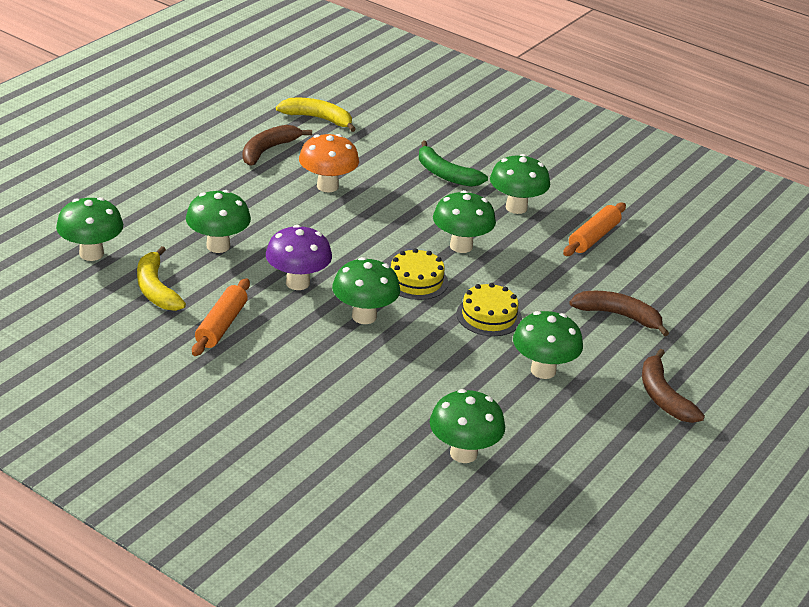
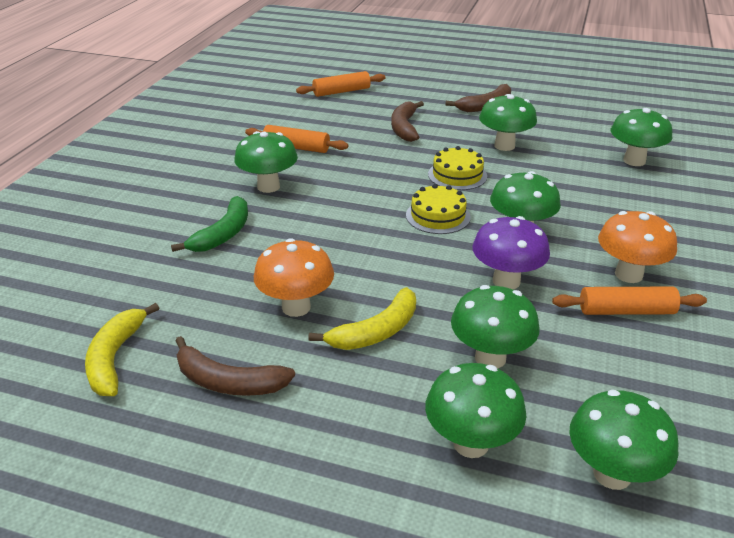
camera: 105 degrees left, 0 degrees up
yellow banana [137,246,186,311] -> yellow banana moved to [308,287,416,350]
green mushroom [433,190,496,253] -> green mushroom moved to [425,363,526,458]
none -> orange rolling pin [296,71,385,97]
none -> orange mushroom [598,211,677,283]

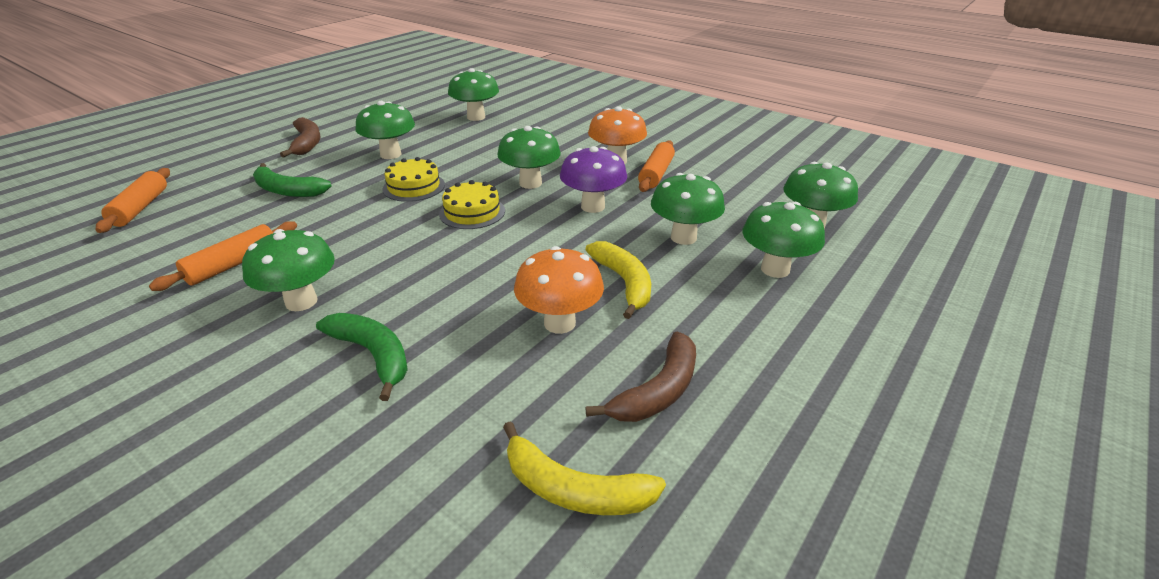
camera: 70 degrees left, 0 degrees up
brown banana [391,101,424,142] -> green banana [253,163,332,197]

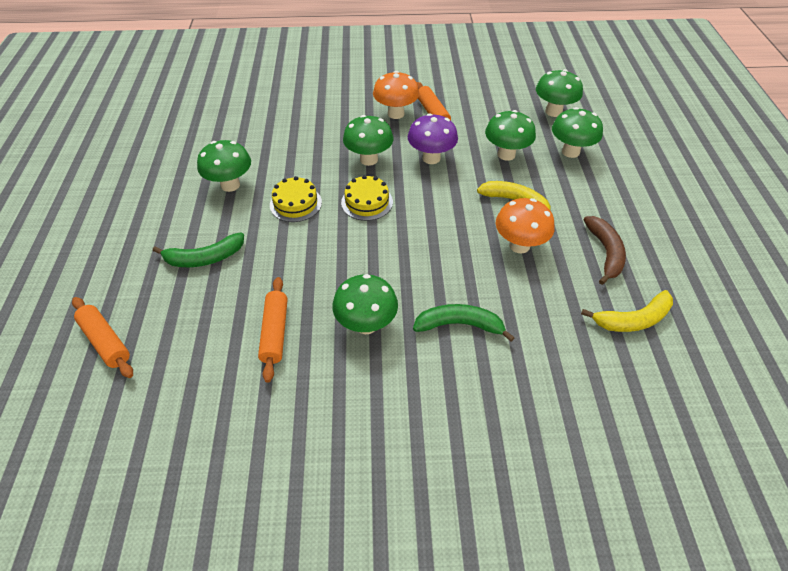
camera: 40 degrees left, 15 degrees up
brown banana [280,117,320,157] -> none
green mushroom [448,68,499,121] -> none

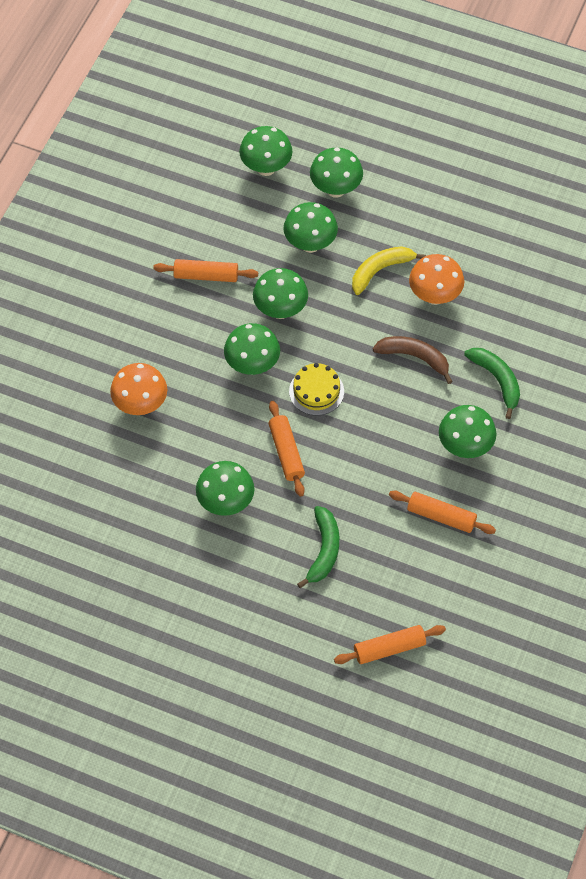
camera: 65 degrees left, 10 degrees up
yellow cake [270,176,322,222] -> orange rolling pin [269,401,305,497]
orange mushroom [373,71,419,119] -> orange mushroom moved to [110,363,167,415]
purple mushroom [408,113,458,164] -> green mushroom [253,268,308,319]
green banana [413,304,515,342] -> green banana turned 120 degrees clockwise [464,348,520,419]
yellow banana [581,290,673,332] -> none
brown banana [583,216,626,285] -> brown banana moved to [373,336,453,384]

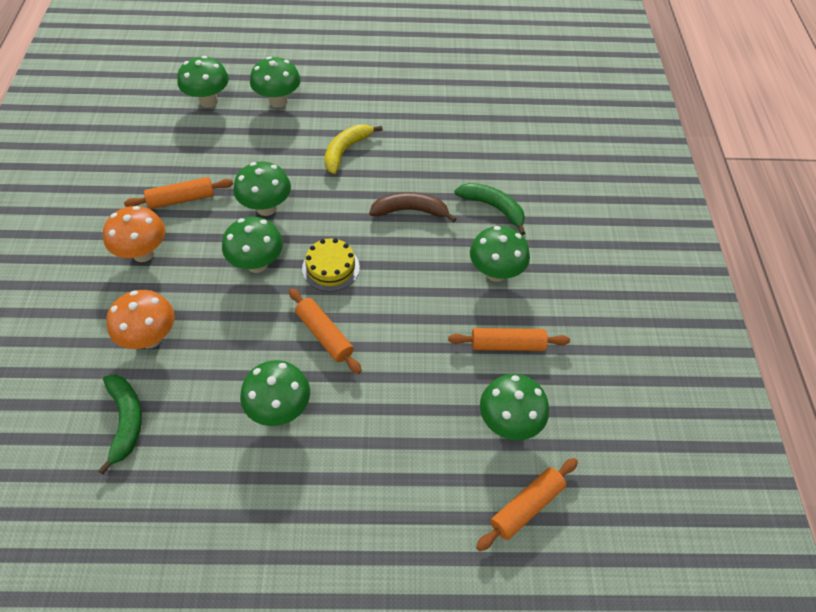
camera: 25 degrees left, 5 degrees down
green mushroom [284,202,338,253] -> green mushroom moved to [480,374,549,440]
green banana [297,506,339,588] -> green banana moved to [98,375,142,474]
orange mushroom [409,254,464,305] -> orange mushroom moved to [103,206,165,262]

